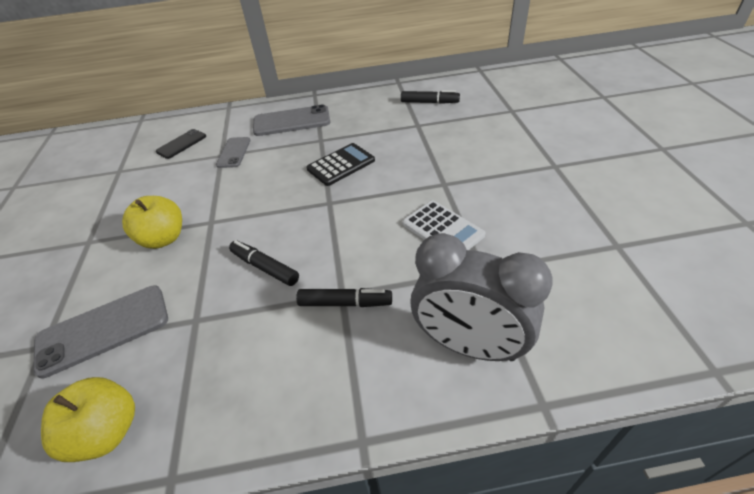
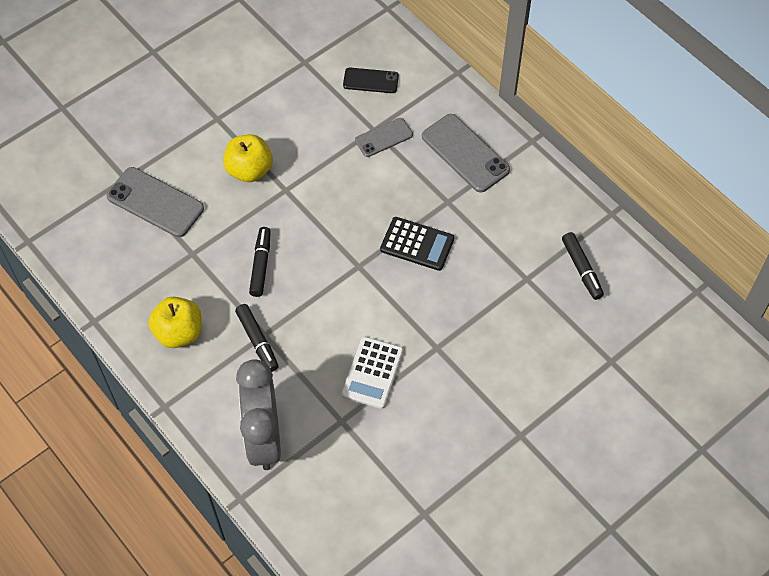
camera: 55 degrees right, 15 degrees up
yellow apple [41,377,135,462] -> yellow apple moved to [149,297,202,348]

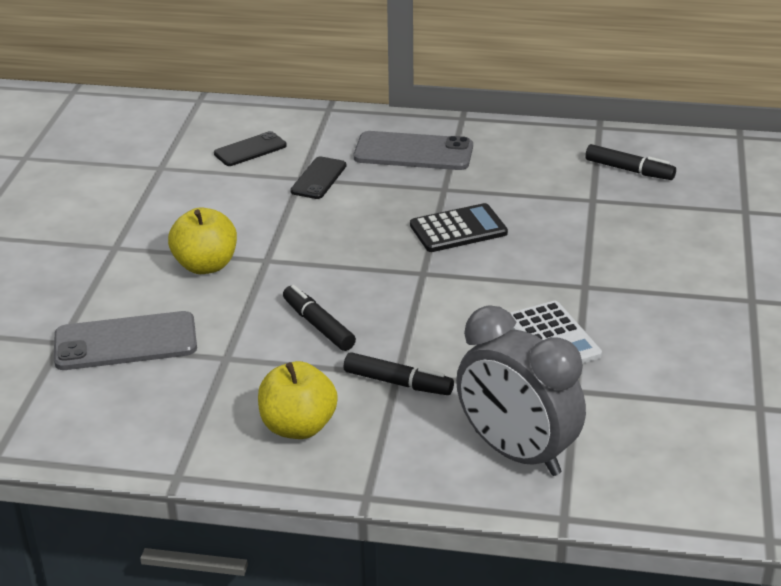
camera: 40 degrees left, 25 degrees down
grey phone [355,118,413,157] -> black phone [290,157,346,199]

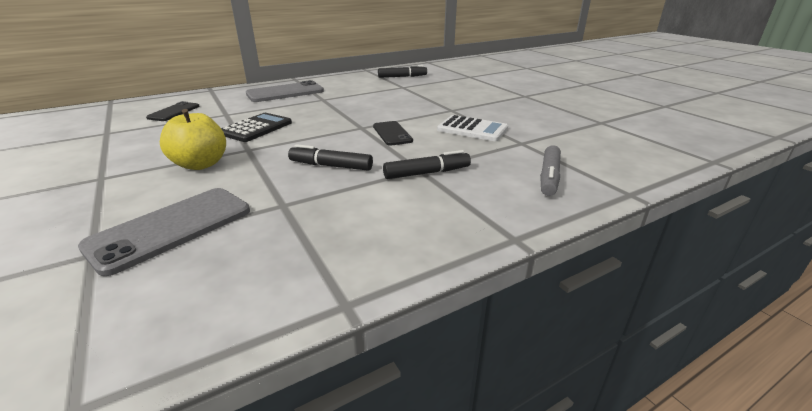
camera: 40 degrees left, 5 degrees down
yellow apple [258,361,338,439] -> none
black phone [290,157,346,199] -> black phone moved to [373,121,413,146]
black calculator [410,203,508,252] -> black calculator moved to [221,113,292,142]
grey clock [456,305,586,476] -> grey marker [540,145,561,196]

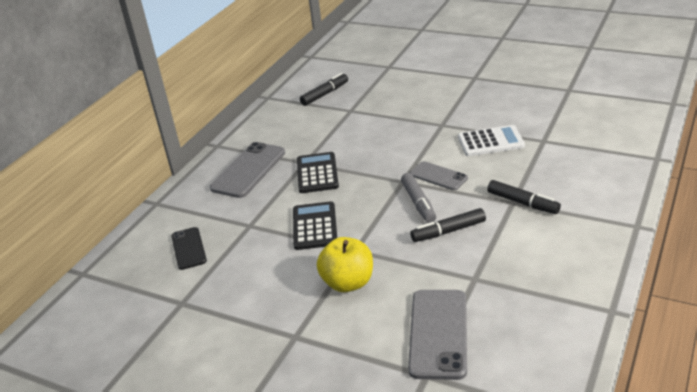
camera: 30 degrees left, 5 degrees up
black phone [373,121,413,146] -> grey phone [410,161,468,190]
black marker [383,150,471,179] -> black marker turned 90 degrees clockwise [487,180,561,214]
grey marker [540,145,561,196] -> grey marker moved to [401,173,436,223]
none -> black calculator [297,152,339,193]

